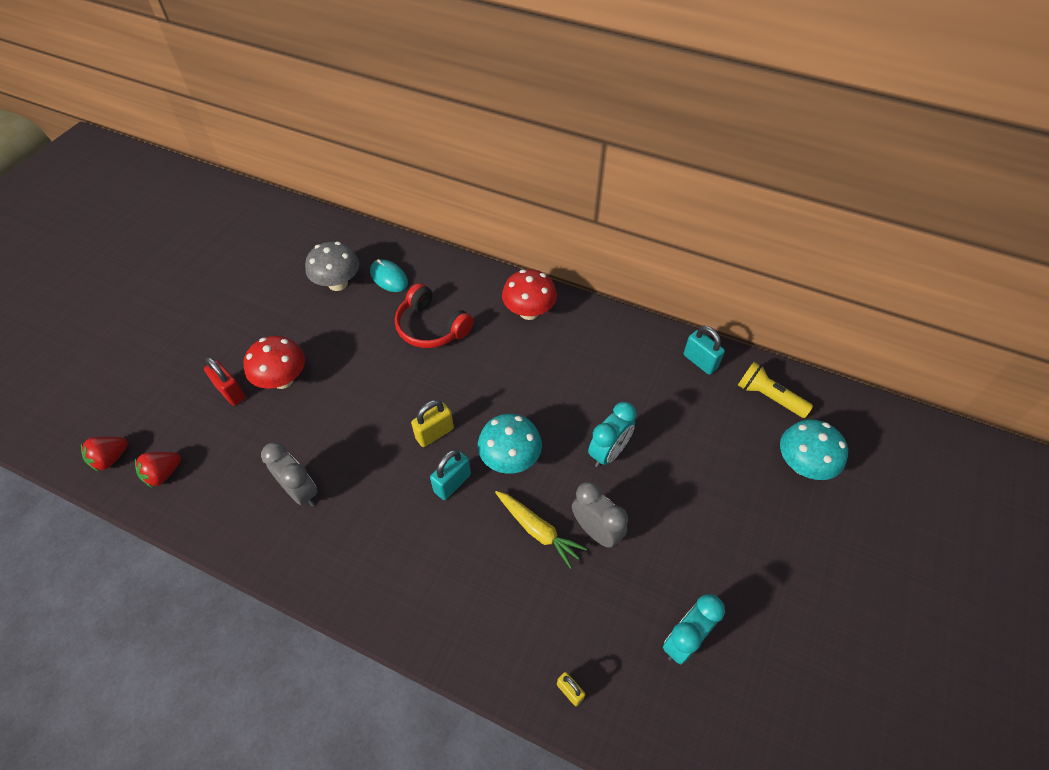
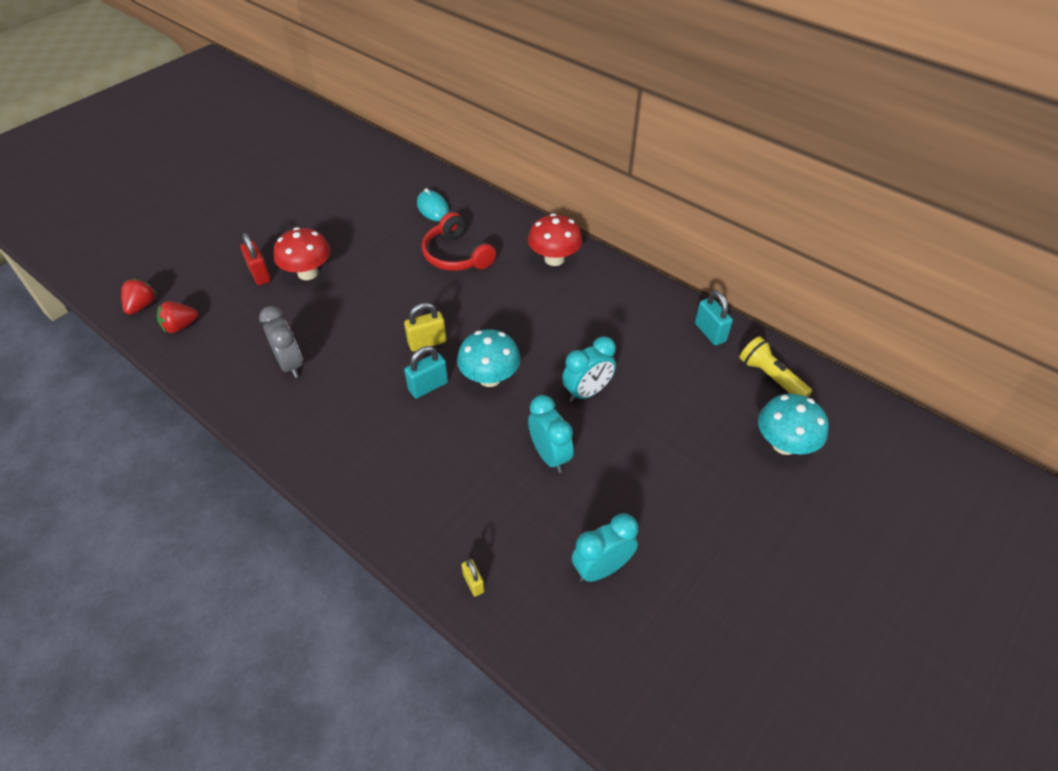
camera: 15 degrees right, 5 degrees down
red strawberry [81,437,128,472] -> red strawberry turned 135 degrees clockwise [121,279,157,315]
grey mushroom [305,241,359,291] -> none
yellow carrot [495,491,587,569] -> none
grey clock [572,481,628,548] -> turquoise clock [528,395,573,473]

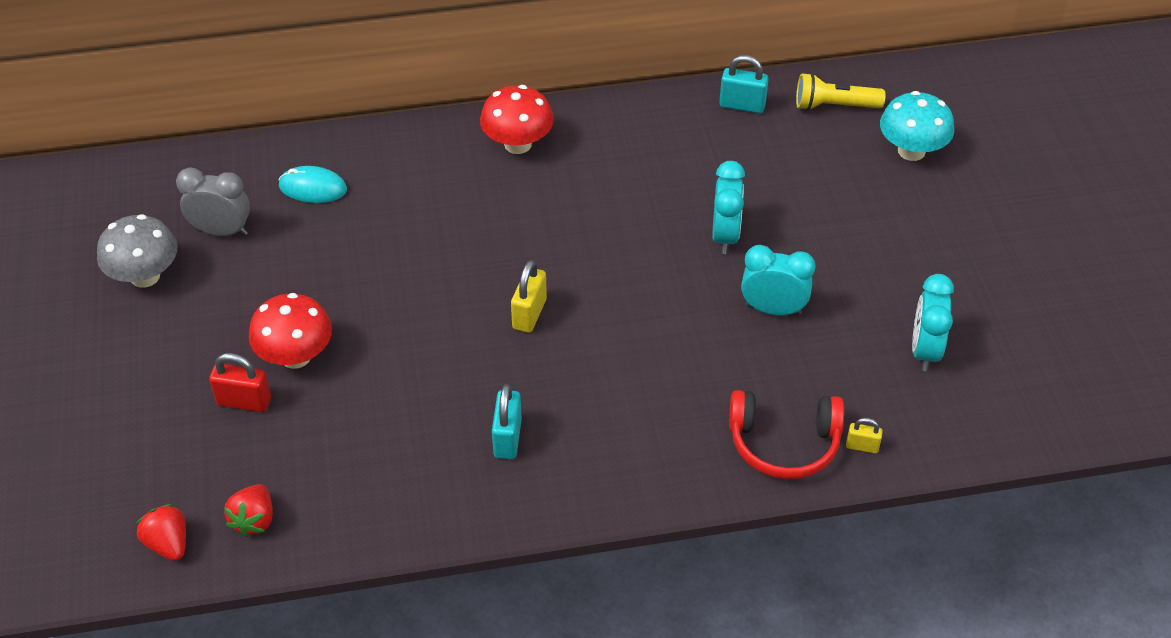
camera: 50 degrees left, 0 degrees up
grey clock [259,306,303,378] -> grey clock moved to [176,168,250,236]
turquoise padlock [404,346,448,398] -> turquoise padlock moved to [492,384,522,459]
red headphones [422,212,496,271] -> red headphones moved to [729,390,844,479]
turquoise mushroom [457,329,520,387] -> none
none -> grey mushroom [97,214,178,288]

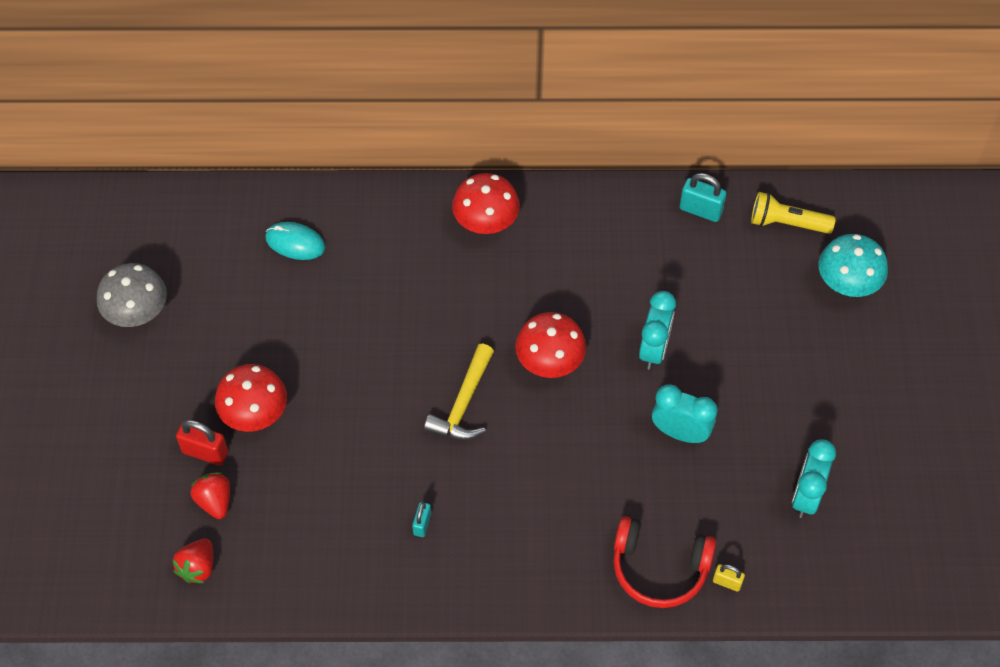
camera: 10 degrees right, 10 degrees up
red strawberry [136,504,186,561] -> red strawberry moved to [190,472,230,519]
grey clock [176,168,250,236] -> none
turquoise padlock [492,384,522,459] -> turquoise padlock [412,502,431,537], size x0.60
yellow padlock [511,260,547,333] -> yellow hammer [424,344,494,440]
none -> red mushroom [515,312,586,378]

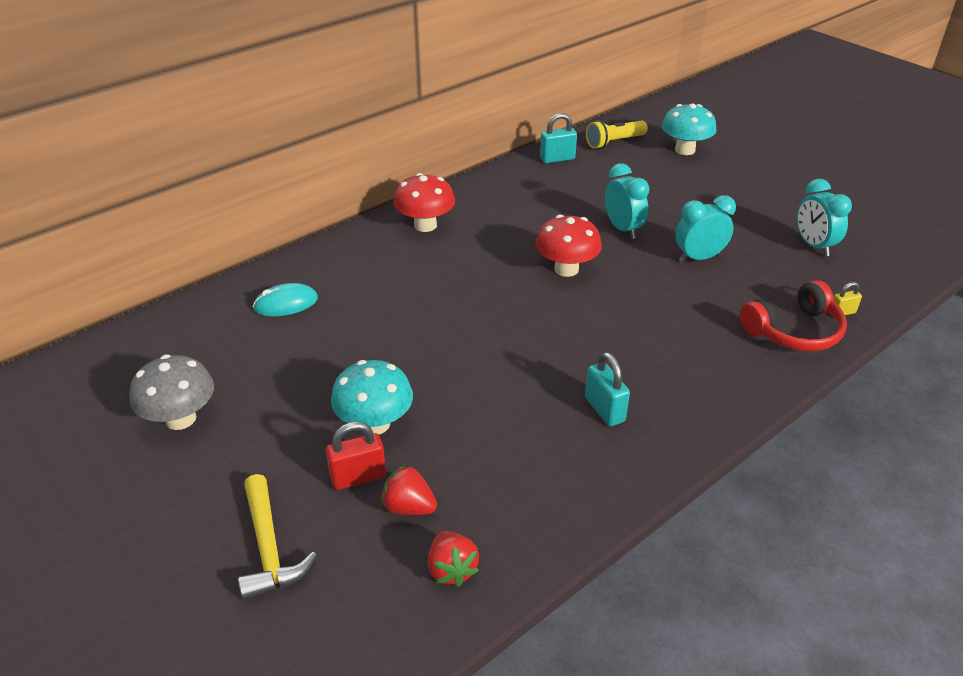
camera: 40 degrees left, 20 degrees down
red mushroom [215,364,287,432] -> turquoise mushroom [331,360,413,435]
turquoise padlock [412,502,431,537] -> turquoise padlock [585,352,630,426], size x1.66
yellow hammer [424,344,494,440] -> yellow hammer moved to [238,474,317,601]

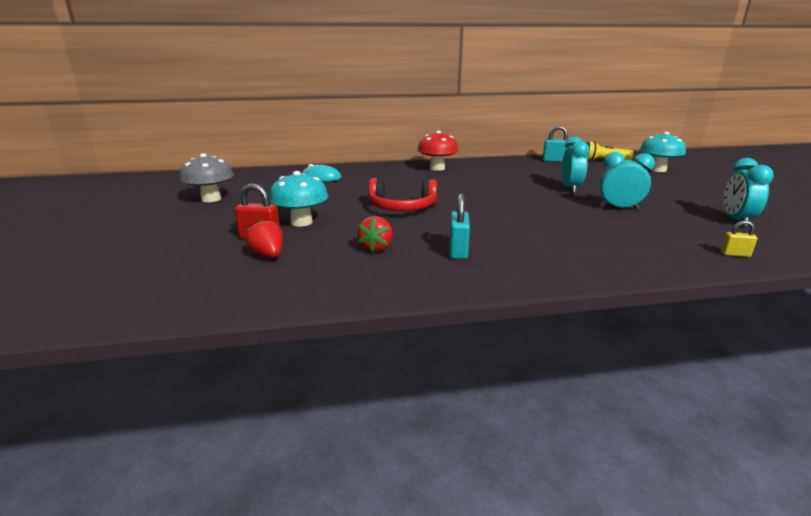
camera: 30 degrees right, 15 degrees down
yellow hammer [238,474,317,601] -> none
red strawberry [428,531,479,587] -> red strawberry moved to [357,216,393,252]
red mushroom [535,214,602,277] -> none
red headphones [740,280,847,351] -> red headphones moved to [368,178,437,211]

